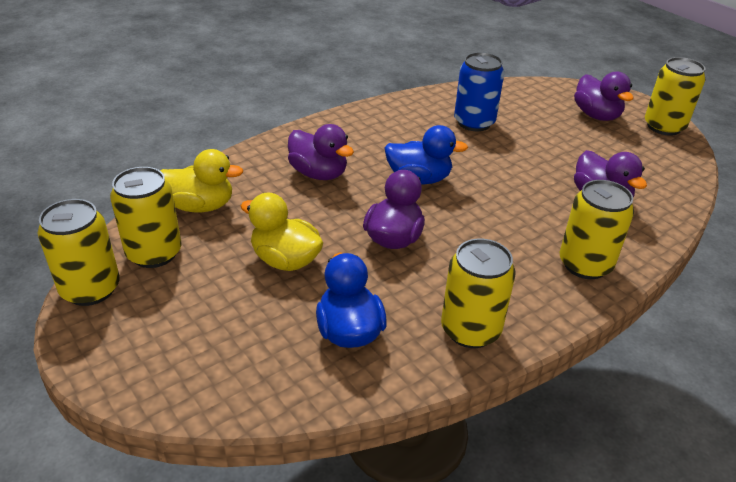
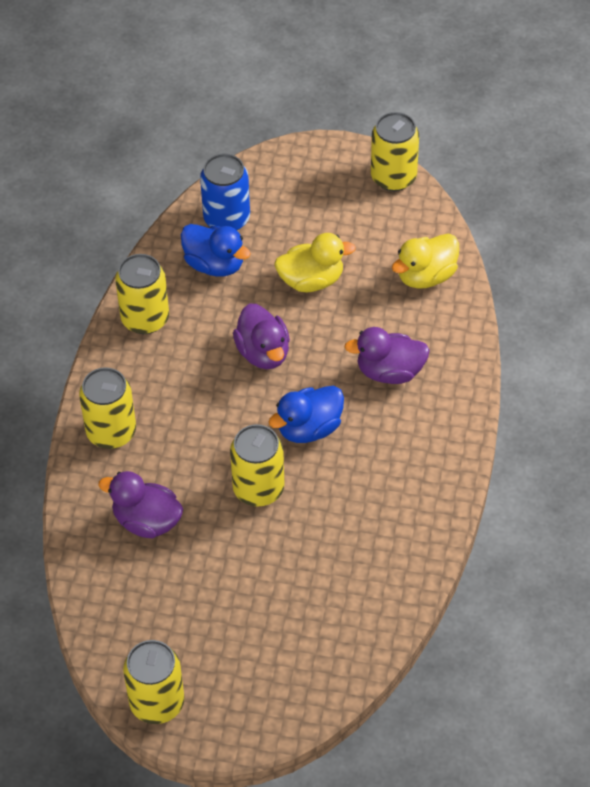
camera: 140 degrees right, 15 degrees up
yellow can [110,167,182,268] -> yellow can moved to [230,424,285,506]
blue can [454,52,504,131] -> blue can moved to [200,153,250,230]
purple duck [574,72,634,121] -> none

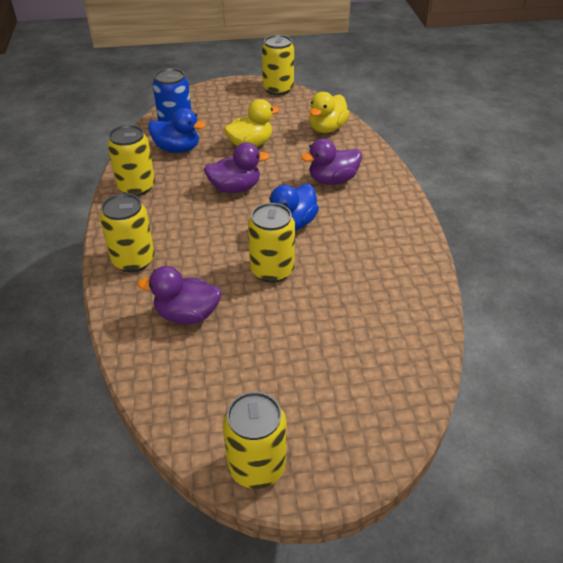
camera: 20 degrees left, 10 degrees down
purple duck [233,303,290,369] -> purple duck turned 60 degrees counterclockwise [204,142,270,193]

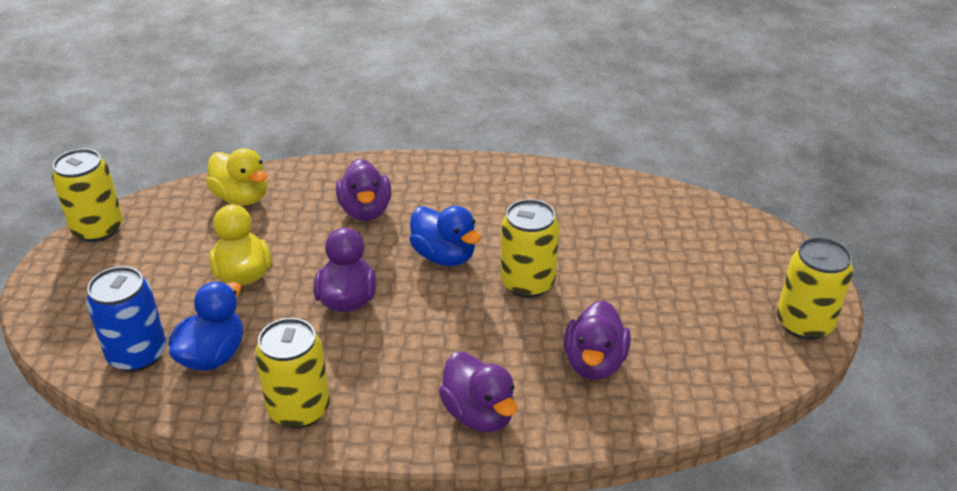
camera: 80 degrees left, 5 degrees down
yellow can [100,193,155,272] -> purple duck [439,352,517,432]

